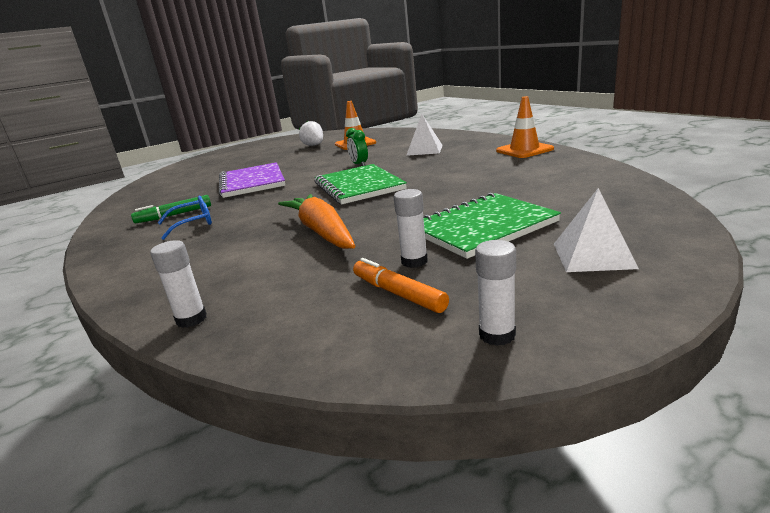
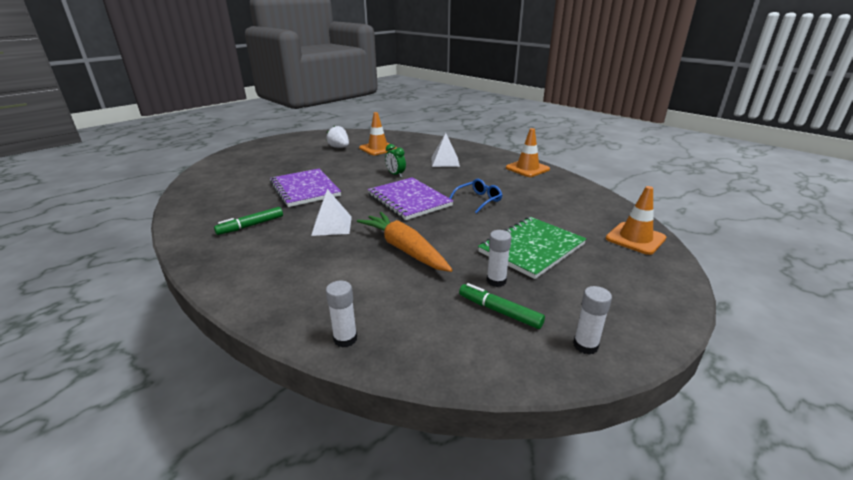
camera: 15 degrees left, 5 degrees up
blue glasses [158,196,212,240] -> blue glasses moved to [449,179,502,214]
green notebook [315,164,407,204] -> purple notebook [368,177,453,220]
orange marker [353,258,449,313] -> green marker [459,283,545,329]
white pyramid [554,188,639,272] -> white pyramid moved to [311,189,352,236]
none -> orange traffic cone [606,186,666,255]

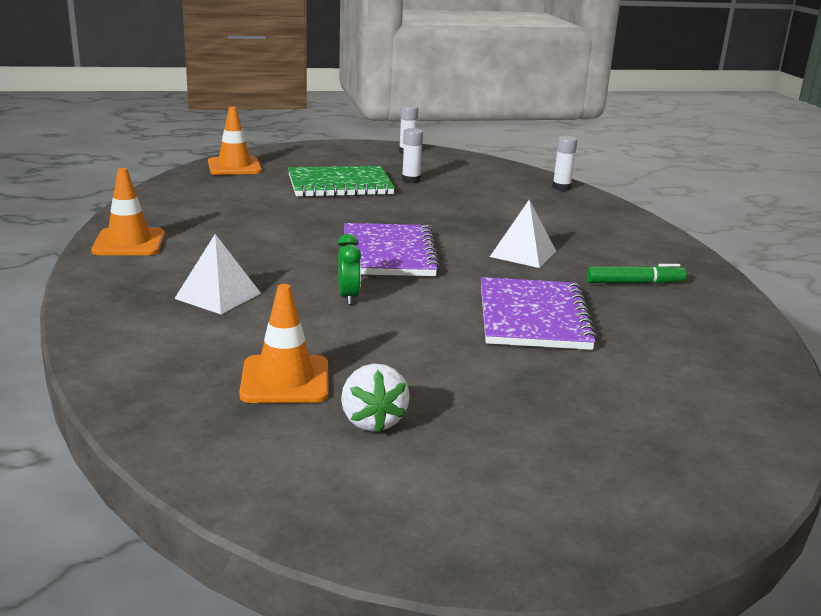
camera: 150 degrees left, 5 degrees down
orange carrot [357,212,452,272] -> none
blue glasses [449,179,502,214] -> none
green marker [459,283,545,329] -> none

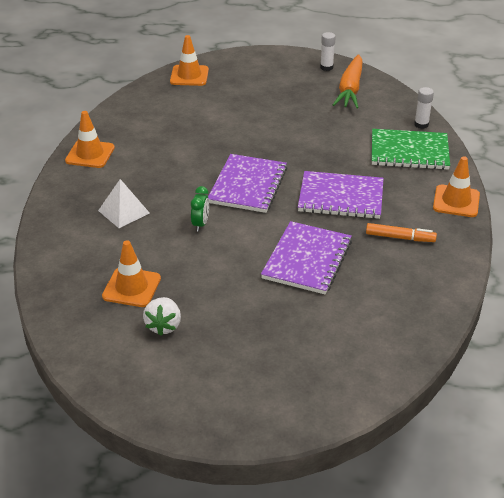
camera: 20 degrees right, 15 degrees up
green notebook [288,166,395,197] -> green notebook moved to [372,129,450,170]
white glue stick [402,128,423,183] -> none
white pyramid [490,200,556,268] -> purple notebook [298,171,384,219]
green marker [587,264,687,284] -> orange marker [366,223,437,242]
none -> orange carrot [333,54,363,108]
none -> orange traffic cone [433,156,480,217]

